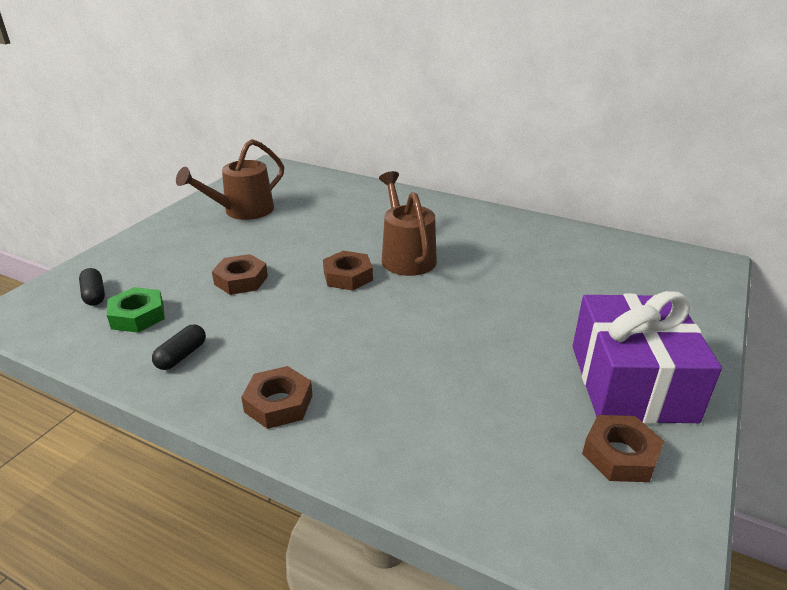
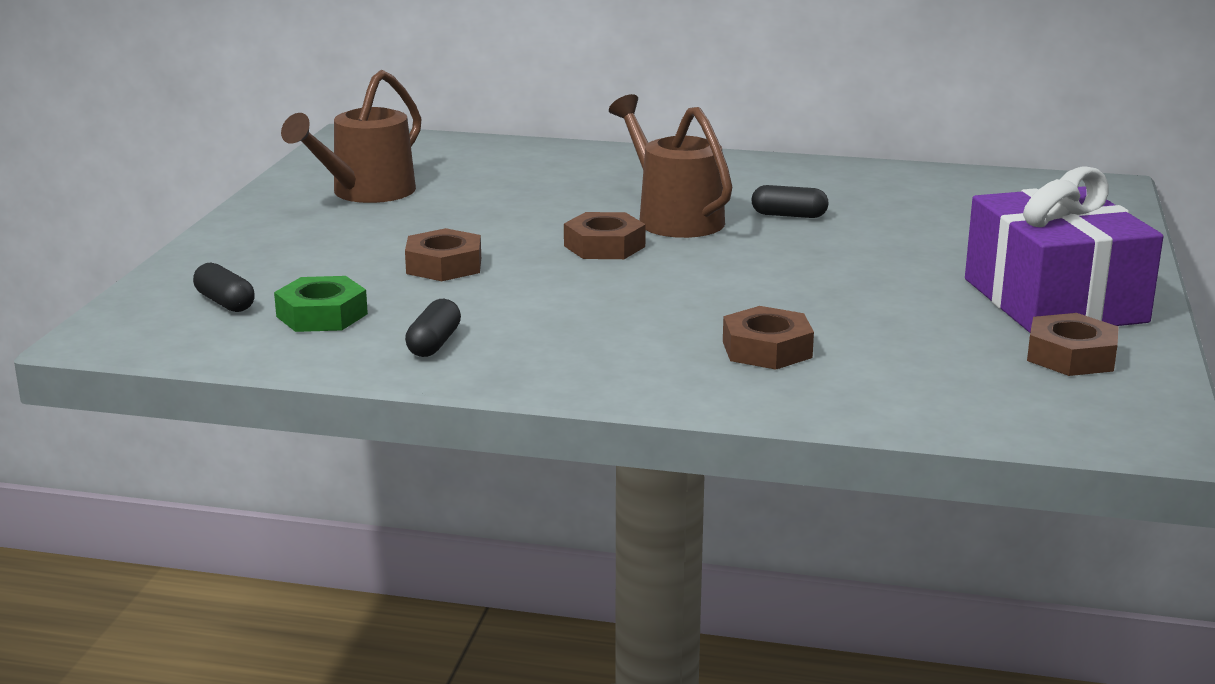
camera: 15 degrees left, 10 degrees down
brown nut [241,366,313,429] -> brown nut moved to [723,306,814,370]
none -> black capsule [752,185,829,218]

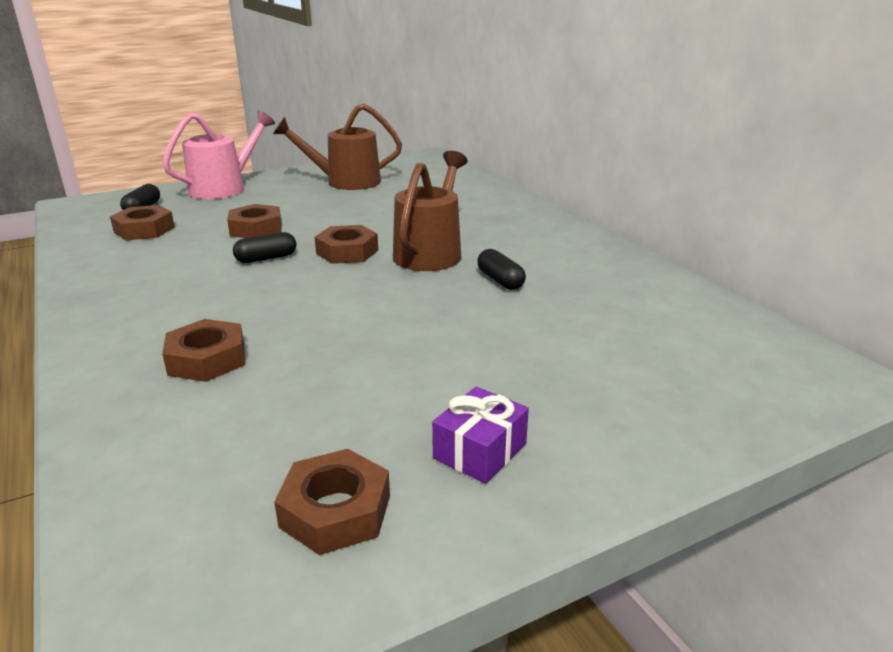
camera: 50 degrees right, 5 degrees up
green nut [274,276,368,332] -> brown nut [110,205,175,240]
black capsule [405,299,461,357] -> black capsule moved to [233,232,297,263]
purple gift [965,166,1163,333] -> purple gift [432,387,529,484], size x0.43
none -> pink watering can [162,110,275,199]

